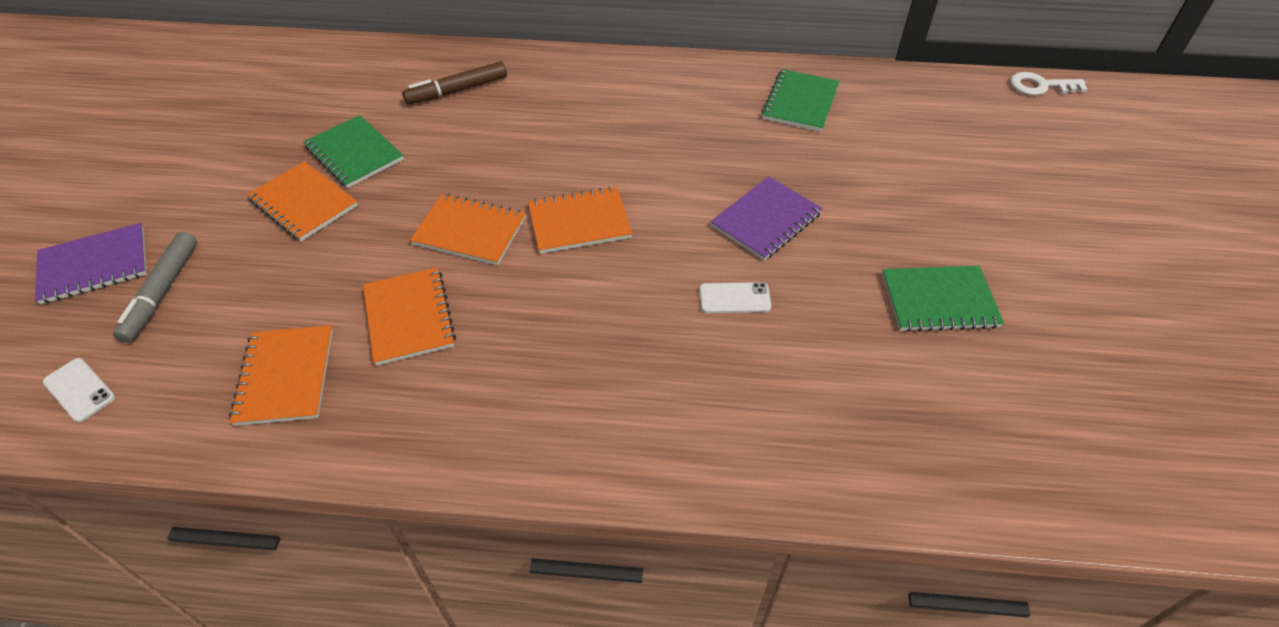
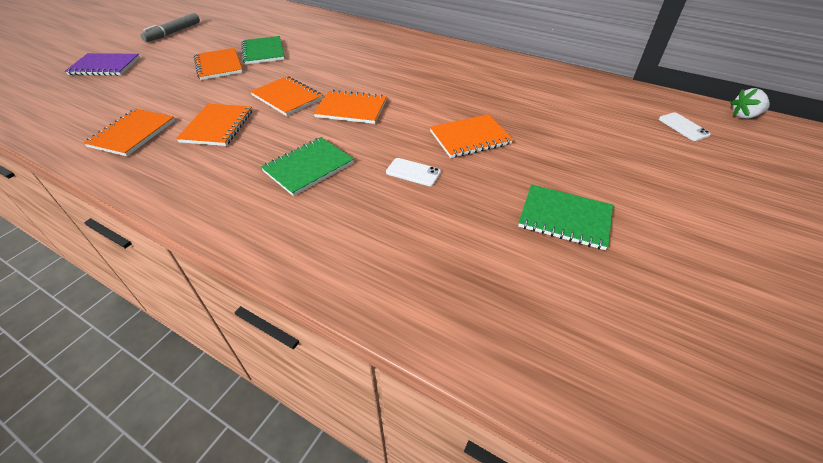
camera: 25 degrees right, 5 degrees down
white phone [43,358,115,422] -> white phone moved to [659,112,711,141]
grey marker [113,232,197,343] -> grey marker moved to [140,13,200,42]
brown marker [402,61,507,104] -> none
purple notebook [711,176,823,261] -> orange notebook [430,114,513,158]
green notebook [762,69,839,132] -> green notebook moved to [261,137,354,196]
white key [1010,72,1088,95] -> white strawberry [731,88,770,119]

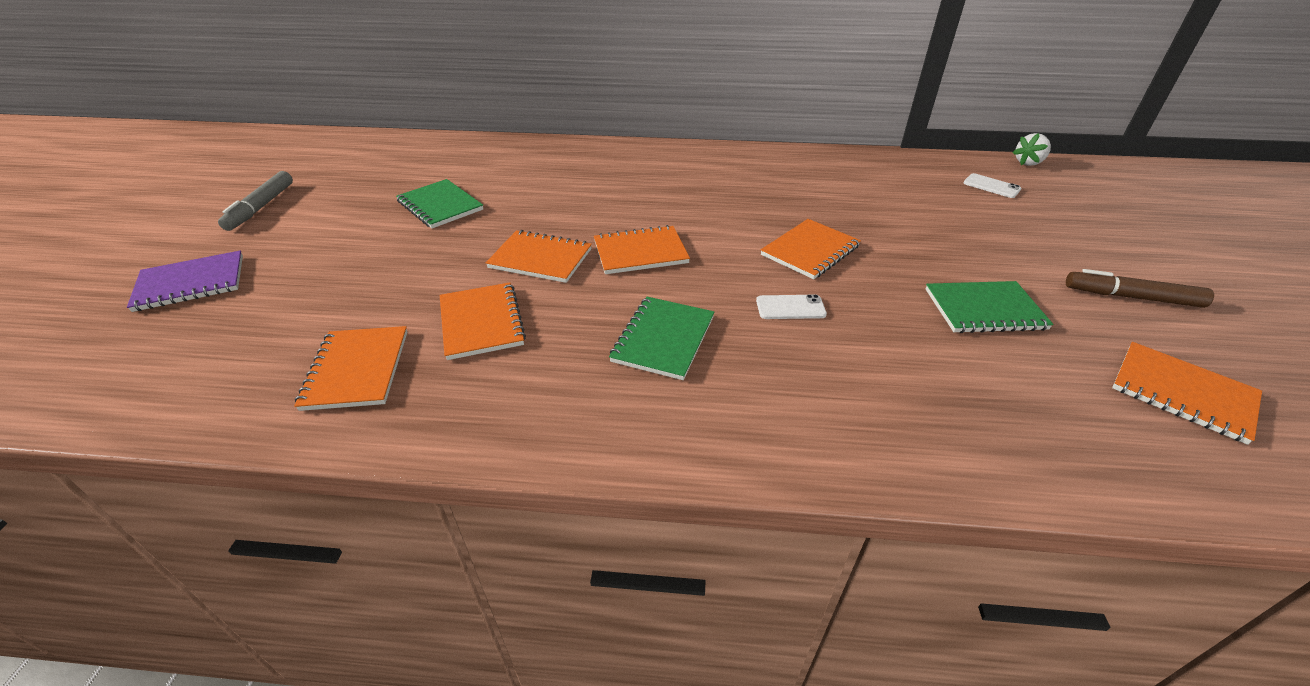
camera: 25 degrees left, 5 degrees down
orange notebook [194,48,243,80] -> orange notebook moved to [1112,342,1262,445]
none -> brown marker [1066,269,1214,308]

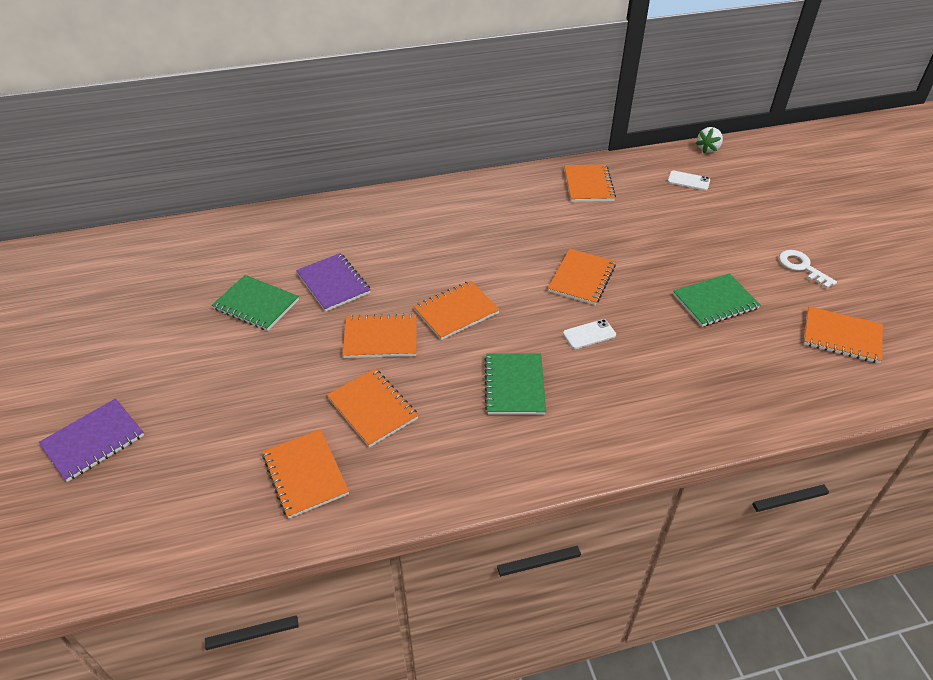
camera: 20 degrees left, 5 degrees up
grey marker [218,171,293,231] -> none
brown marker [1066,269,1214,308] -> white key [779,250,837,289]
none -> purple notebook [296,253,371,312]
none -> orange notebook [564,164,616,202]

